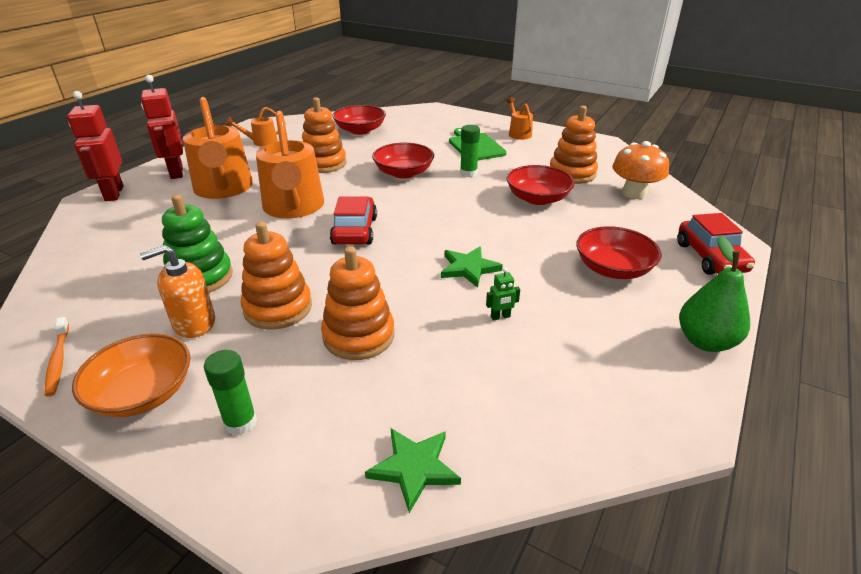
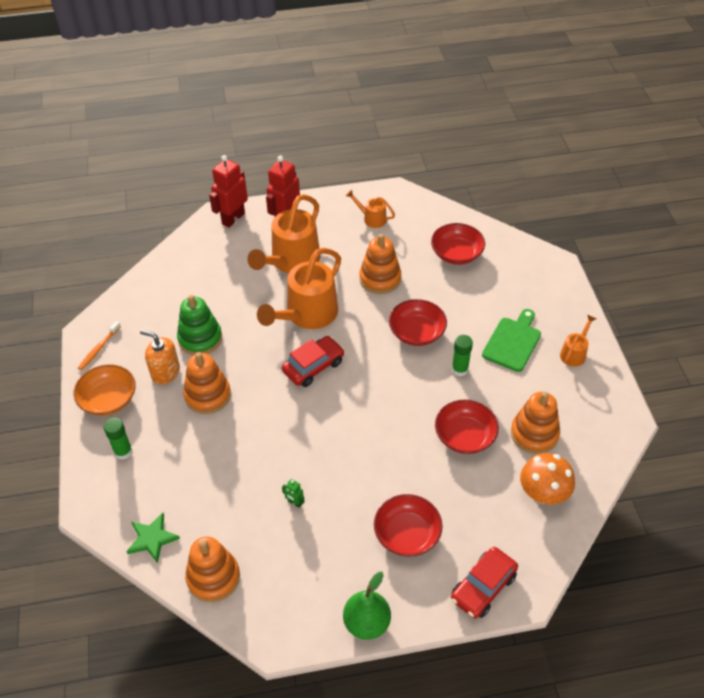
camera: 50 degrees right, 15 degrees up
orange stacking toy [321,246,394,360] -> orange stacking toy moved to [185,537,240,602]
green star [441,246,503,288] -> none

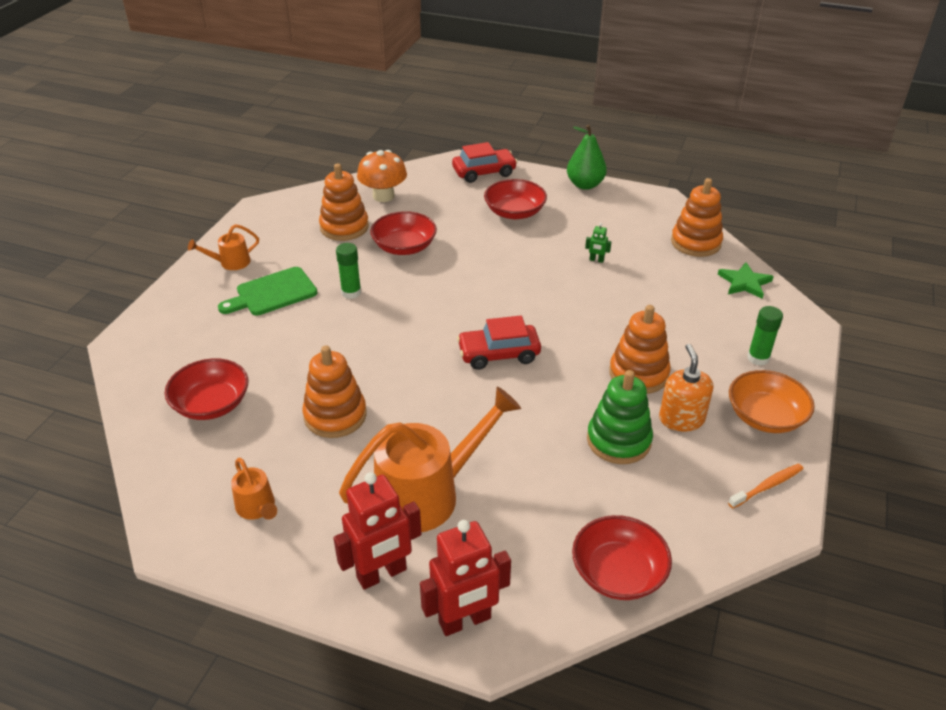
camera: 150 degrees left, 10 degrees down
orange soap dispenser [140,330,180,384] -> orange soap dispenser turned 150 degrees counterclockwise [659,344,713,431]
orange watering can [257,248,341,329] -> none
green robot [282,479,305,508] -> green robot turned 135 degrees clockwise [585,223,611,263]
red bowl [389,299,447,346] -> red bowl moved to [572,515,672,600]

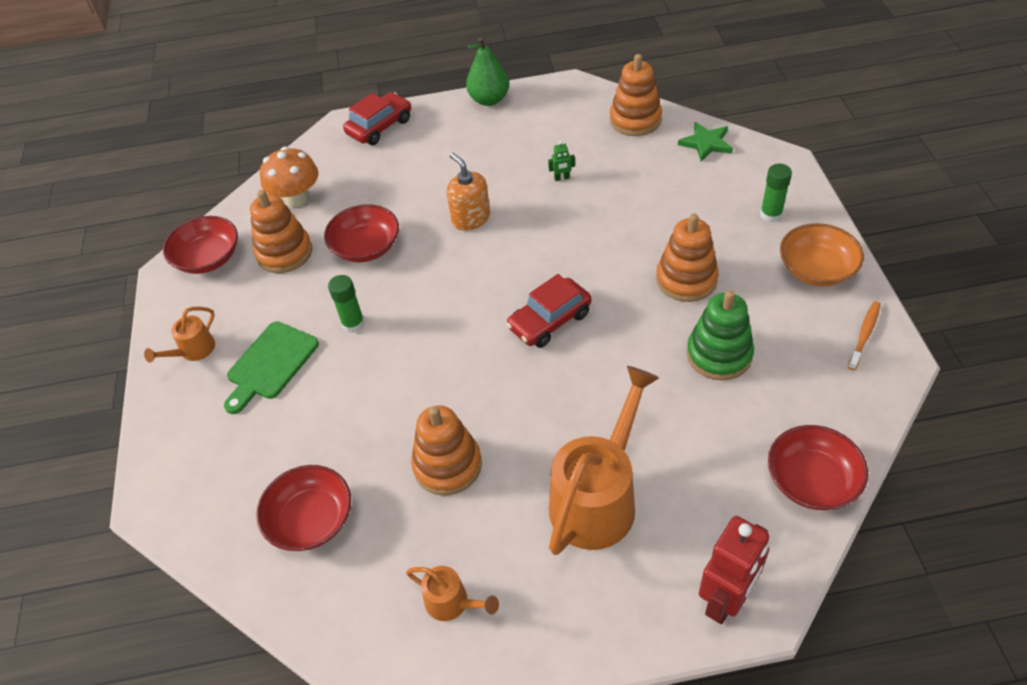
camera: 25 degrees left, 10 degrees up
red robot [333,472,421,590] -> none
red bowl [484,179,547,219] -> red bowl moved to [163,216,238,274]
orange soap dispenser [659,344,713,431] -> orange soap dispenser moved to [447,152,490,230]

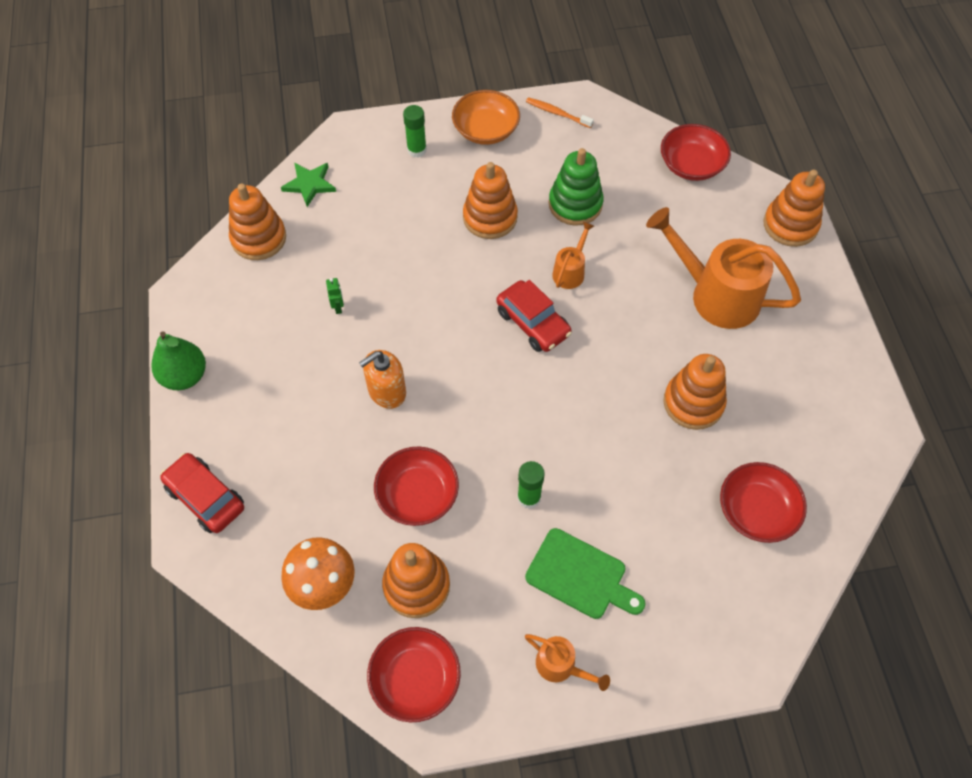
camera: 95 degrees left, 10 degrees up
orange watering can [406,566,499,621] -> orange watering can moved to [552,222,594,289]
red robot [699,516,769,624] -> orange stacking toy [763,170,825,247]

